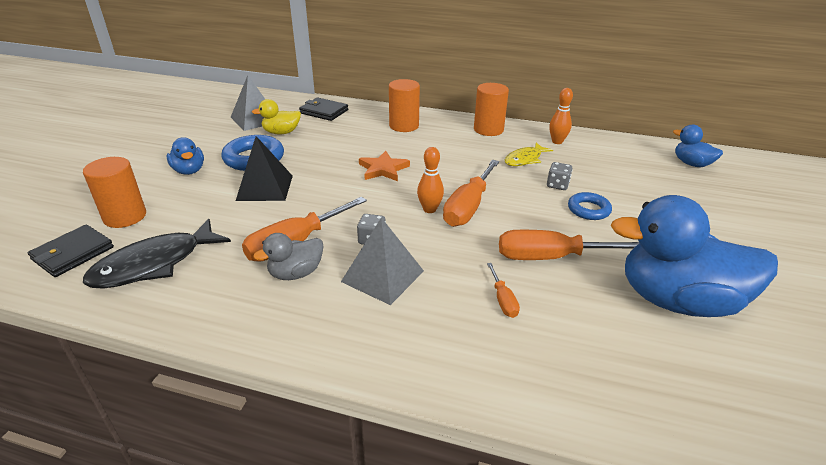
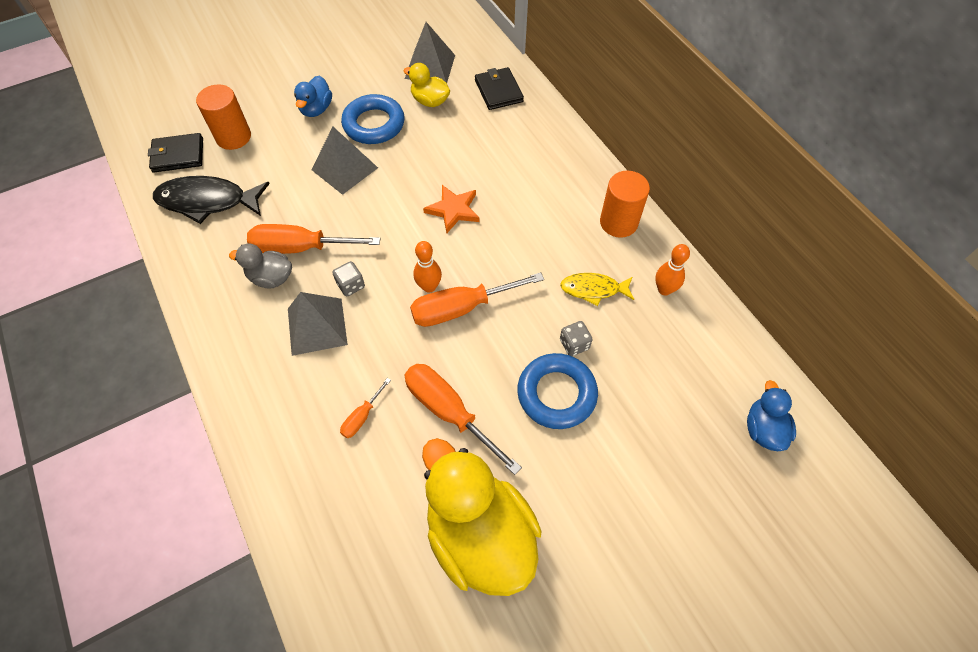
camera: 45 degrees right, 25 degrees up
black pyramid [236,136,293,201] -> grey pyramid [311,127,378,195]
orange cylinder [389,79,420,132] -> none
blue ring [568,192,612,220] -> blue ring [517,353,598,429], size x1.63
blue duck [611,195,778,317] -> yellow duck [422,438,542,596]

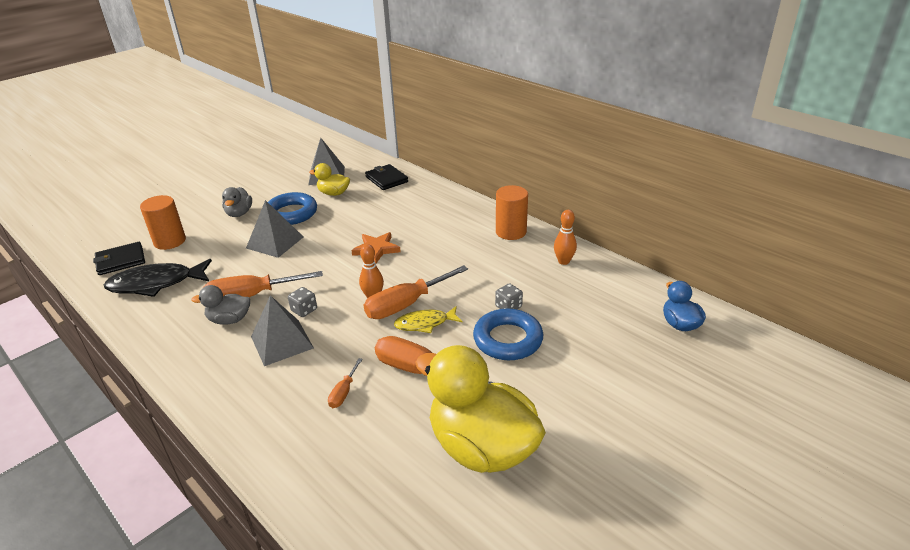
camera: 15 degrees left, 25 degrees down
blue duck [294,76,332,117] -> grey duck [222,187,252,217]
yellow fish [560,273,634,306] -> yellow fish moved to [394,306,463,333]

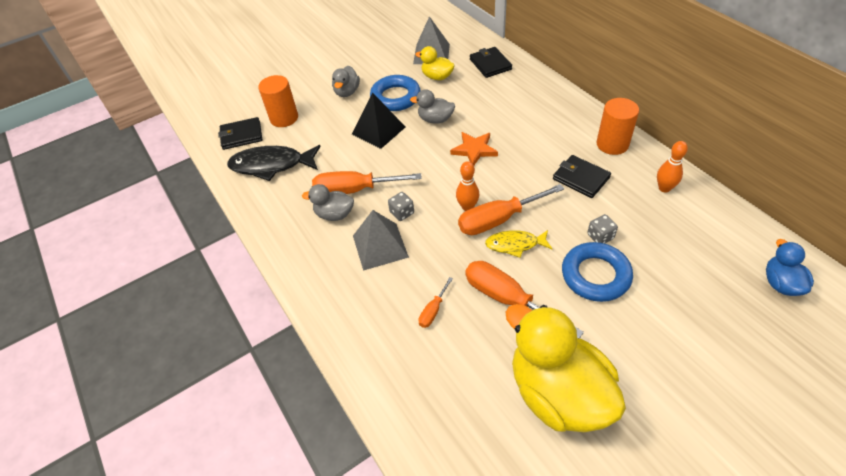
camera: 15 degrees right, 15 degrees up
grey pyramid [246,200,303,258] -> black pyramid [352,93,405,149]
none -> grey duck [410,89,455,123]
none -> black wallet [553,155,611,198]

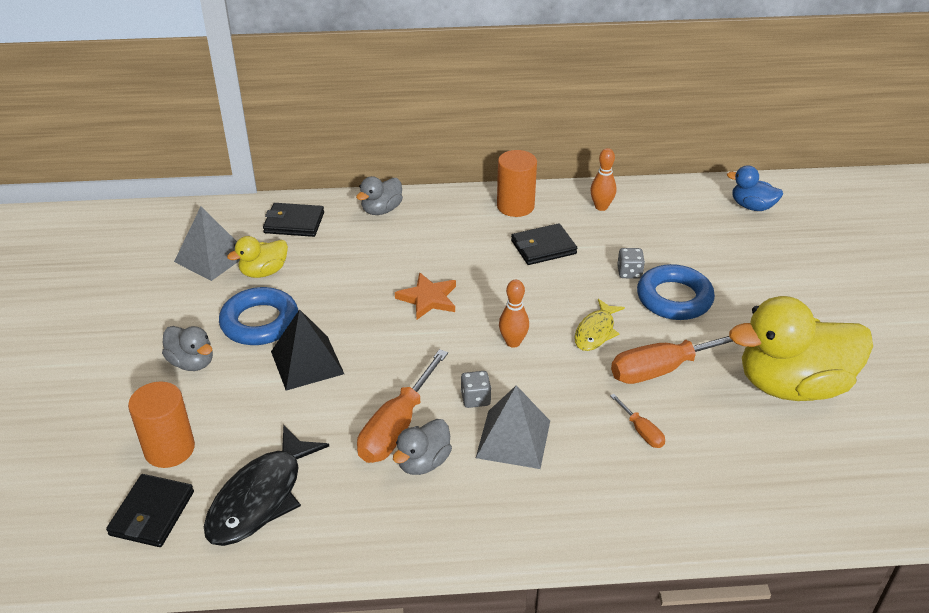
camera: 65 degrees left, 10 degrees down
grey duck [410,89,455,123] -> grey duck moved to [356,176,403,215]
orange screwdriver [458,184,564,235] -> none

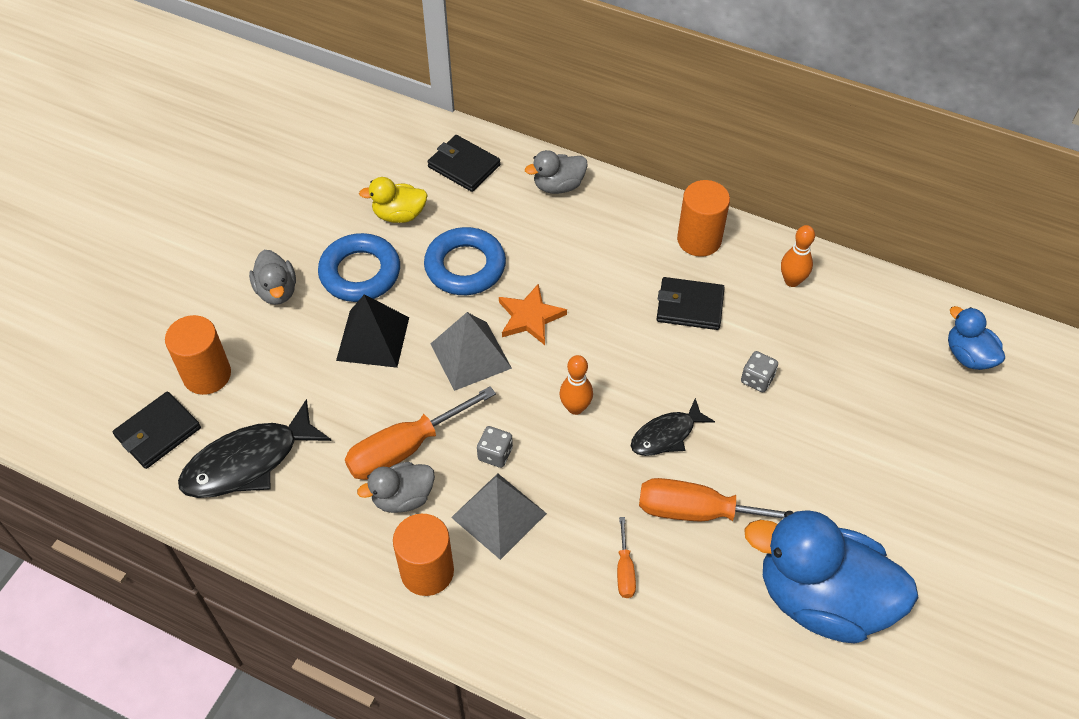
camera: 30 degrees right, 15 degrees up
grey pyramid [174,207,240,281] -> grey pyramid moved to [431,312,512,391]
yellow fish [574,299,625,351] -> black fish [631,398,715,456]
blue ring [637,264,715,320] -> blue ring moved to [424,227,506,295]
yellow duck [729,296,873,401] -> blue duck [744,510,919,643]
none -> orange cylinder [393,514,454,596]

